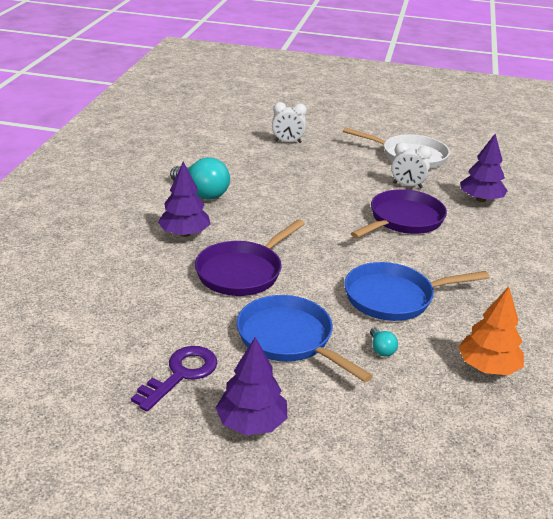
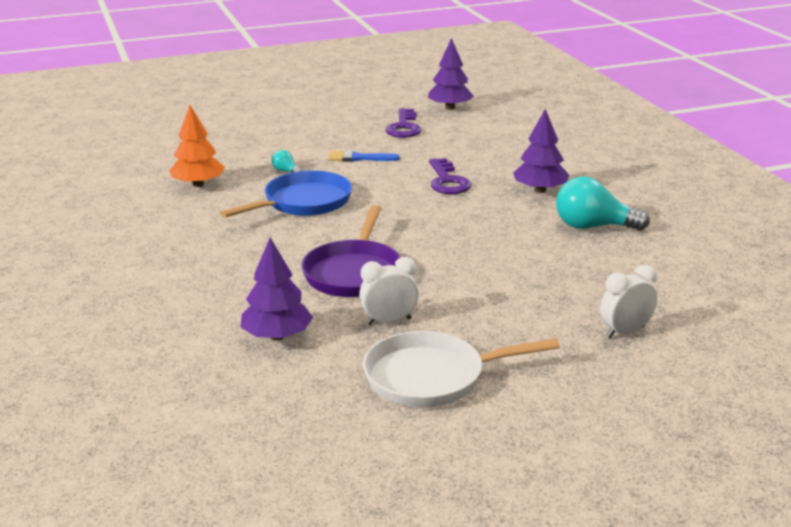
camera: 150 degrees right, 5 degrees down
purple pan [195,219,305,296] -> purple key [429,158,471,194]
purple tree [216,337,287,435] -> purple tree moved to [428,38,474,110]
blue pan [237,295,373,382] -> blue brush [328,150,400,162]

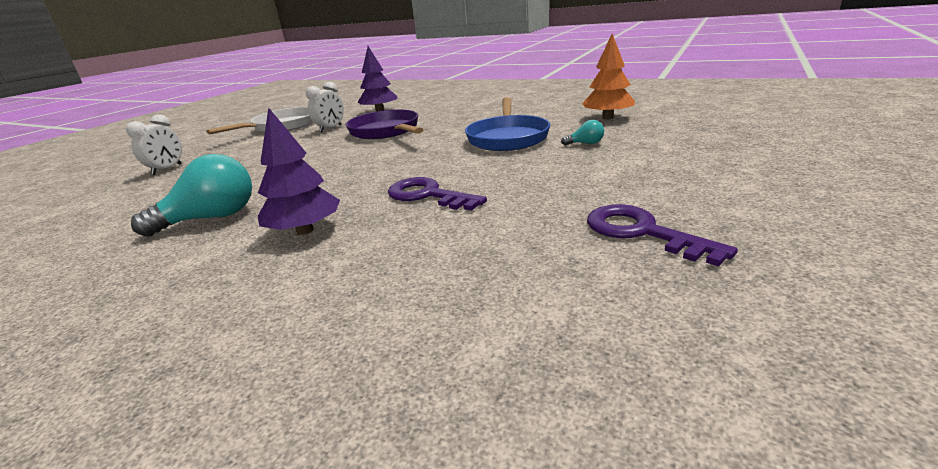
camera: 140 degrees right, 0 degrees up
blue brush [328,150,400,162] -> none
purple tree [428,38,474,110] -> none

